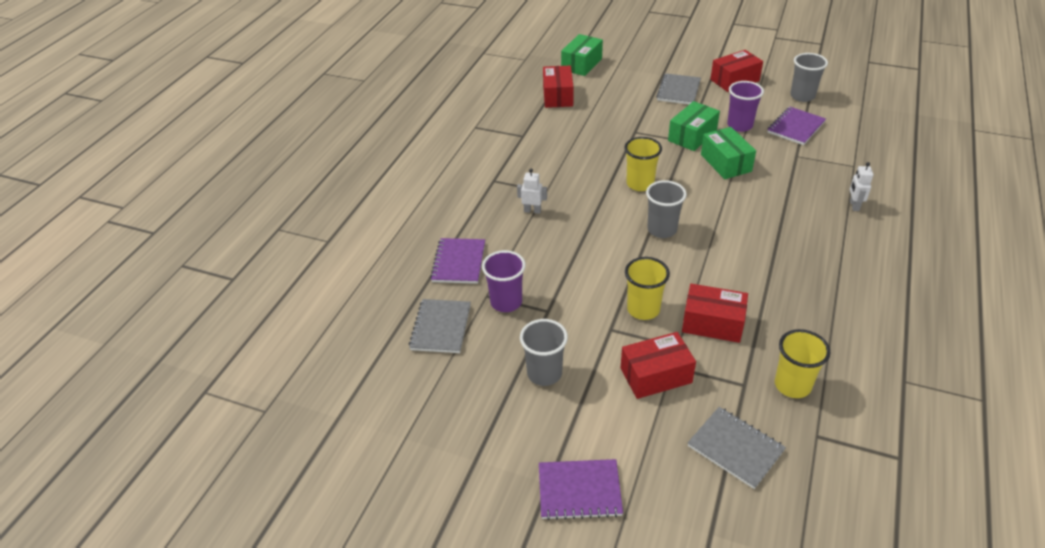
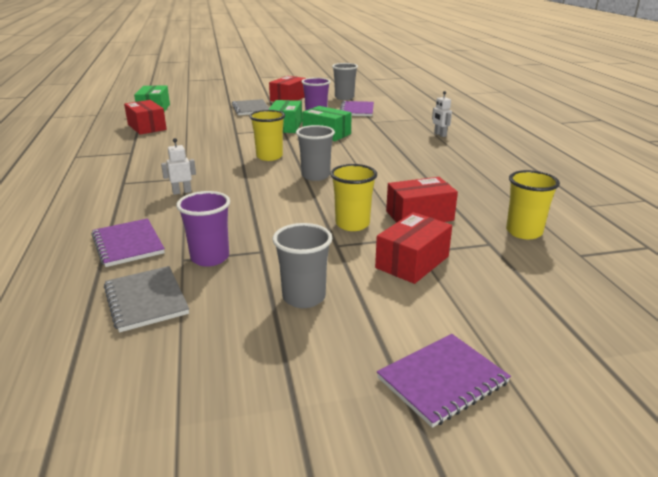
camera: 35 degrees left, 15 degrees down
grey notebook [688,407,786,489] -> none

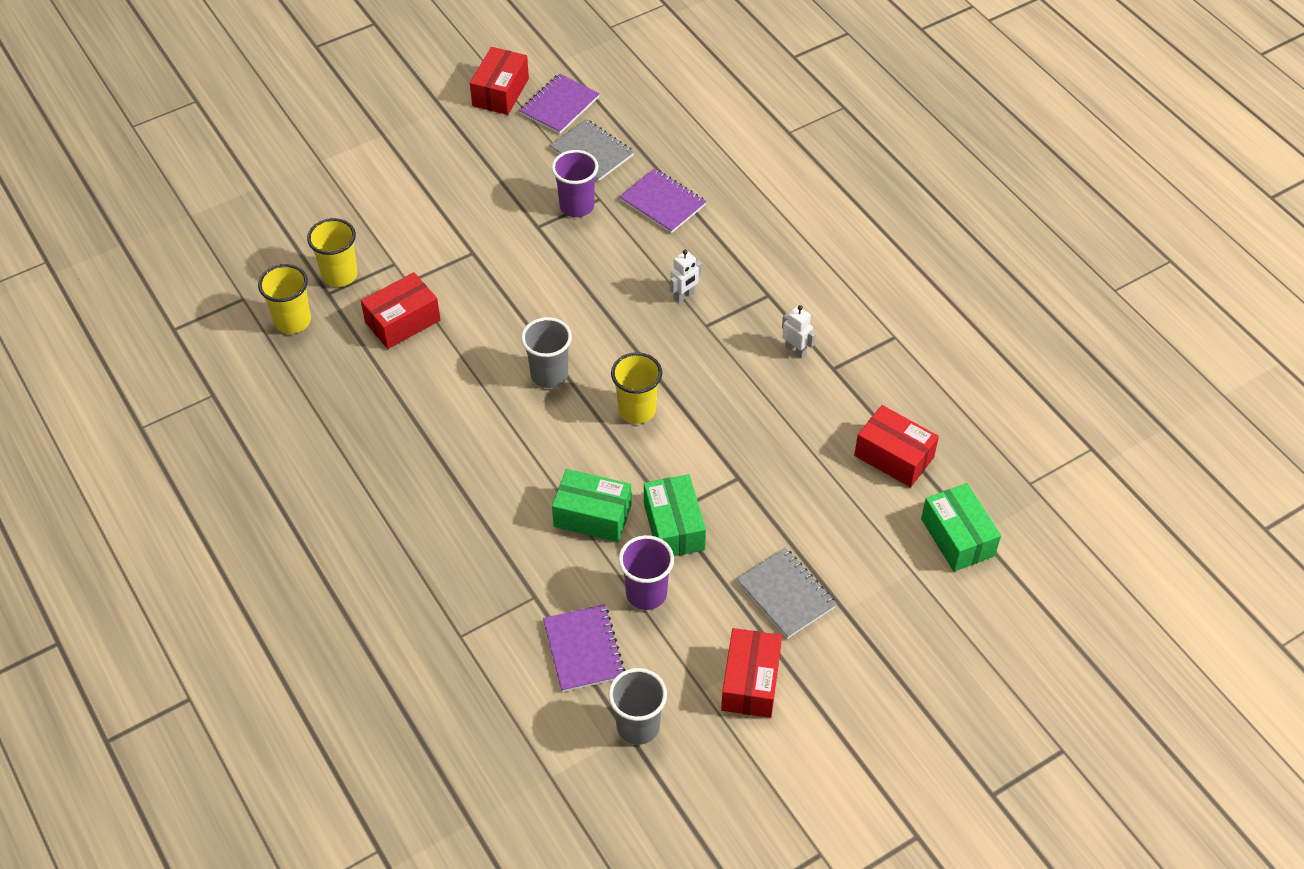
camera: 160 degrees right, 25 degrees up
grey cup [273,223,332,308] -> none
yellow cup [330,164,377,231] -> yellow cup moved to [307,218,358,287]
red box [375,212,452,284] -> red box moved to [470,47,529,115]
purple notebook [377,334,511,428] -> purple notebook moved to [519,73,600,134]
white robot [432,91,452,137] -> white robot moved to [782,305,816,358]

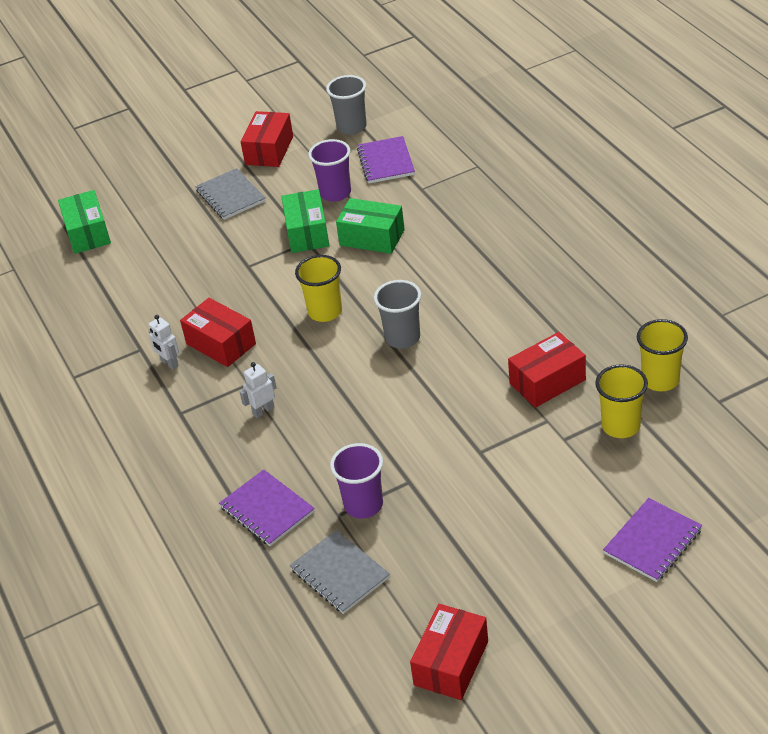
camera: 170 degrees left, 10 degrees down
purple notebook [519,73,600,134] -> purple notebook moved to [603,498,702,582]
red box [854,405,939,487] -> red box moved to [180,298,256,367]

